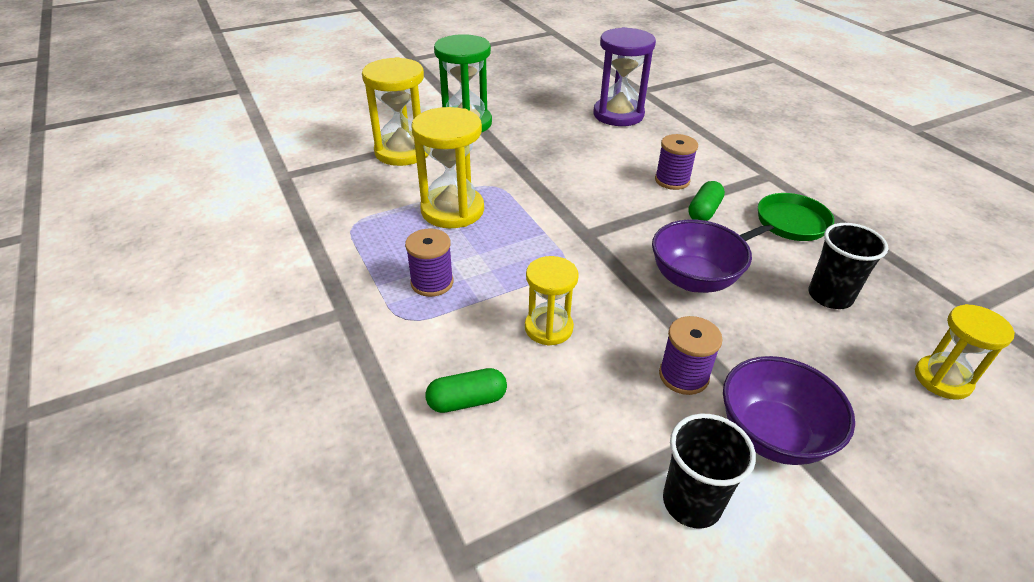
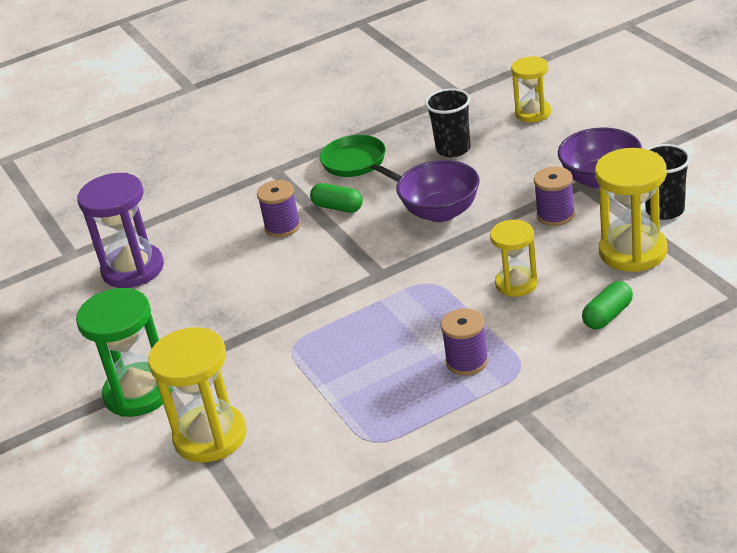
camera: 85 degrees left, 5 degrees down
yellow hourglass [412,107,484,228] -> yellow hourglass moved to [595,148,667,272]
green capsule [425,368,507,413] -> green capsule turned 60 degrees clockwise [582,281,633,329]

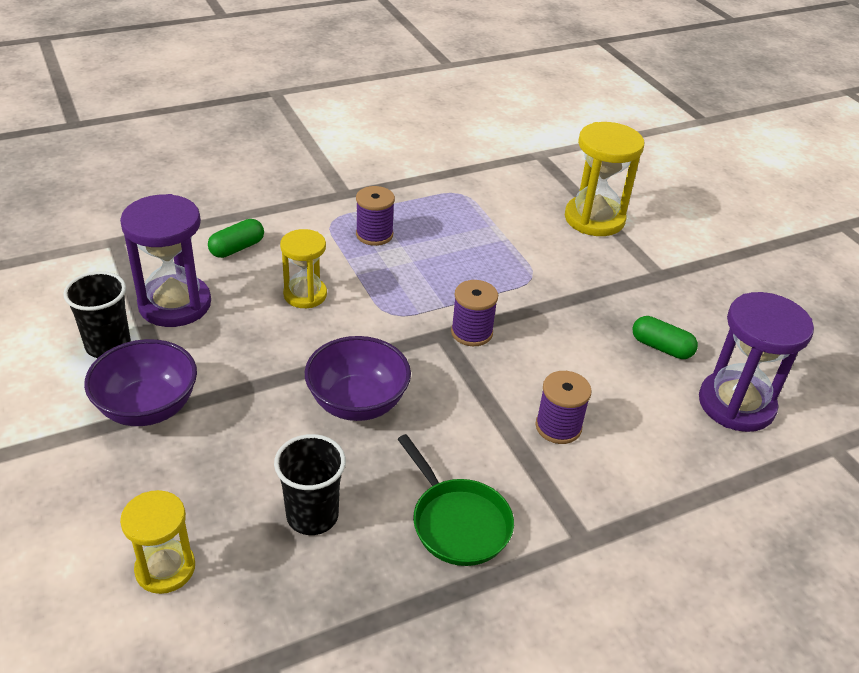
camera: 175 degrees right, 5 degrees up
green hourglass [76,288,172,417] -> none
green capsule [310,183,363,213] -> green capsule moved to [633,316,698,359]
purple spool [534,167,575,226] -> purple spool moved to [451,280,498,346]
yellow hourglass [595,148,667,272] -> purple hourglass [120,194,211,327]

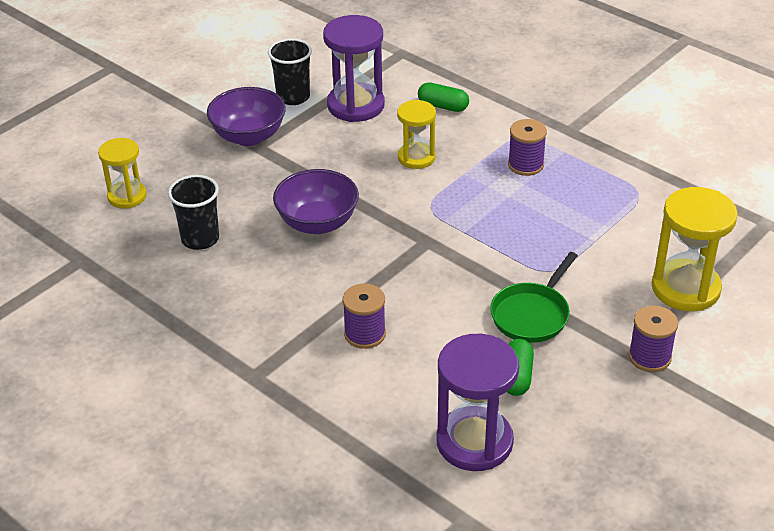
camera: 70 degrees right, 0 degrees up
green pan [398,434,514,566] -> green pan moved to [490,252,578,343]
purple spool [451,280,498,346] -> purple spool moved to [629,306,678,372]

